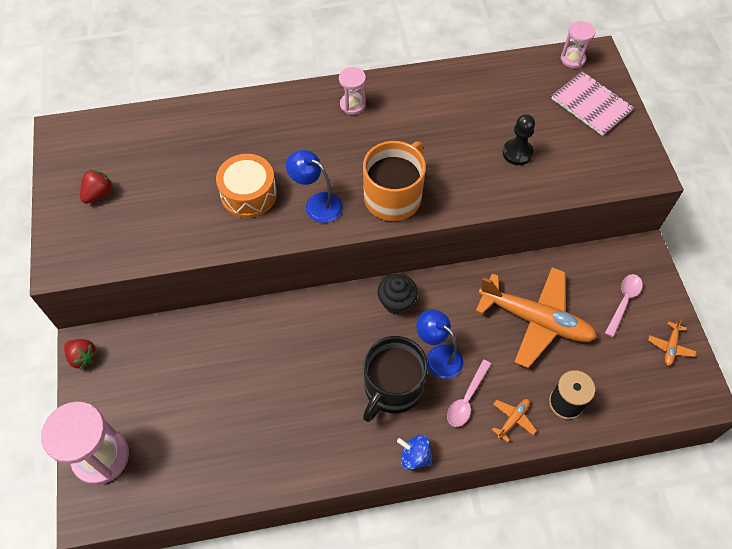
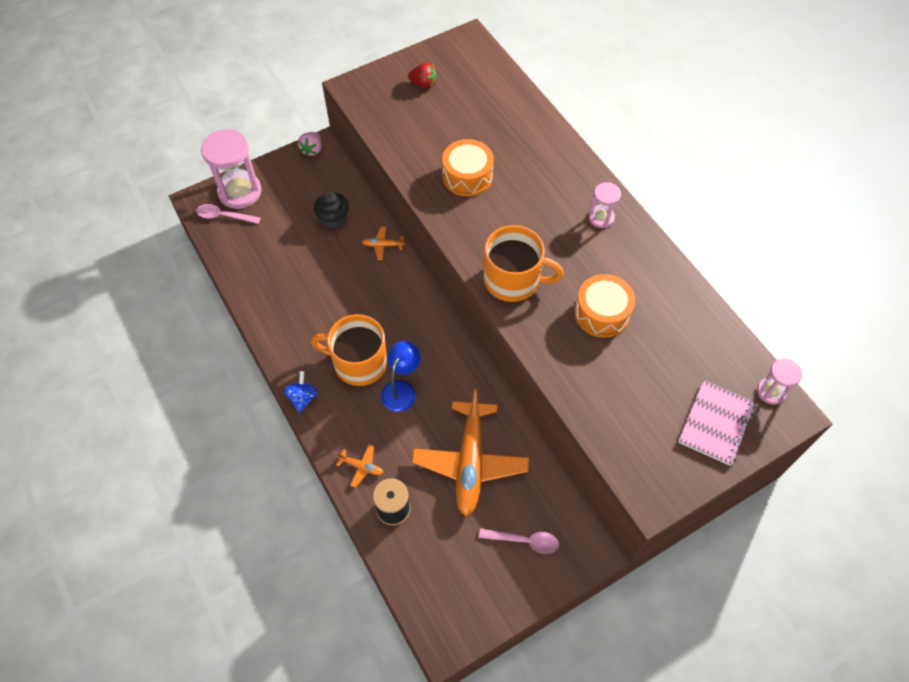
camera: 70 degrees right, 0 degrees up
red strawberry [64,339,97,369] -> pink strawberry [298,132,321,157]
blue lamp [286,150,343,223] -> none
black mug [363,336,428,422] -> orange mug [311,314,387,386]
black cupcake [377,274,418,314] -> black cupcake moved to [314,192,349,228]
pink spoon [447,360,491,427] -> pink spoon moved to [196,204,261,224]
black pawn [502,114,535,165] -> none
orange plane [648,319,696,366] -> orange plane moved to [362,227,405,260]
none -> orange drum [574,274,635,338]

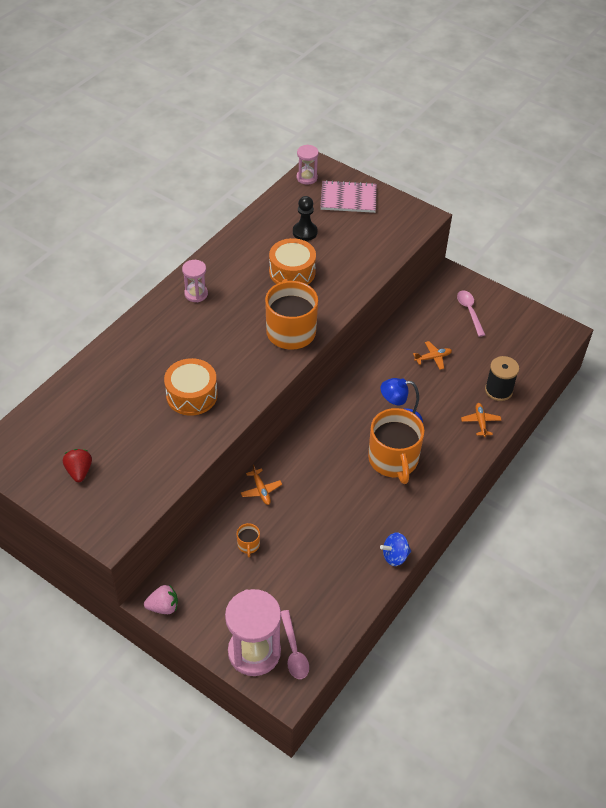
camera: 115 degrees left, 10 degrees down
blue spinning top [284,371,318,413] -> blue spinning top moved to [380,532,411,566]
black cupcake [314,192,349,228] -> orange mug [237,523,260,557]
orange plane [412,389,529,516] -> orange plane [413,341,452,370], size x0.40
none -> black pawn [293,196,318,241]

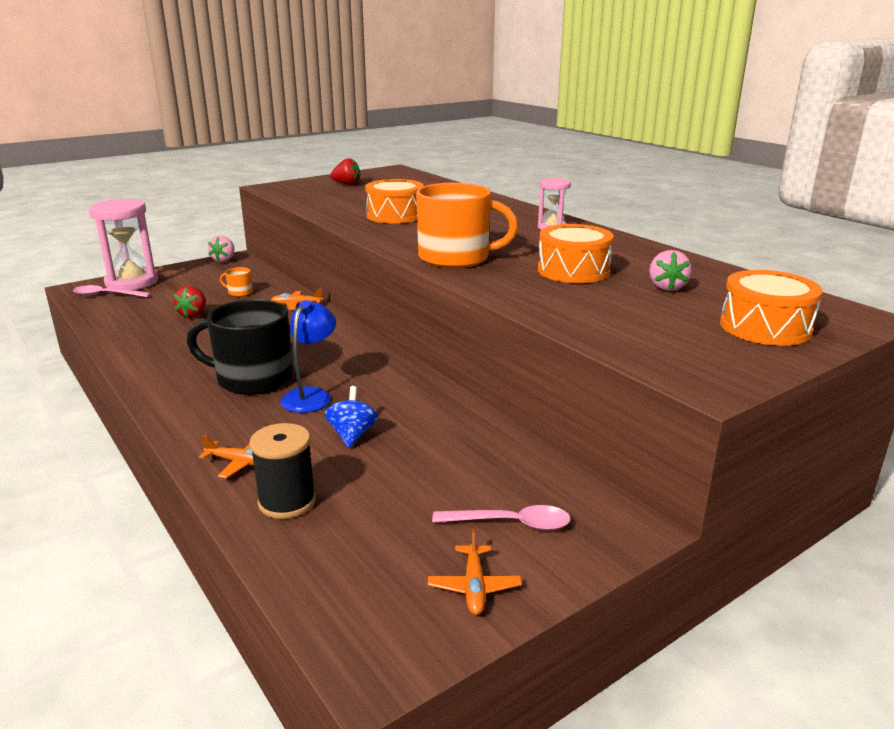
camera: 110 degrees right, 25 degrees down
black pawn [293,196,318,241] -> pink strawberry [649,250,692,291]
pink hourglass [297,145,319,185] -> none
pink notebook [320,180,377,213] -> orange drum [720,270,823,346]
orange mug [368,408,424,484] -> black mug [187,299,293,395]
blue spinning top [380,532,411,566] -> blue spinning top moved to [325,386,378,448]
orange plane [413,341,452,370] -> orange plane moved to [428,529,522,615]
none -> red strawberry [173,286,206,318]

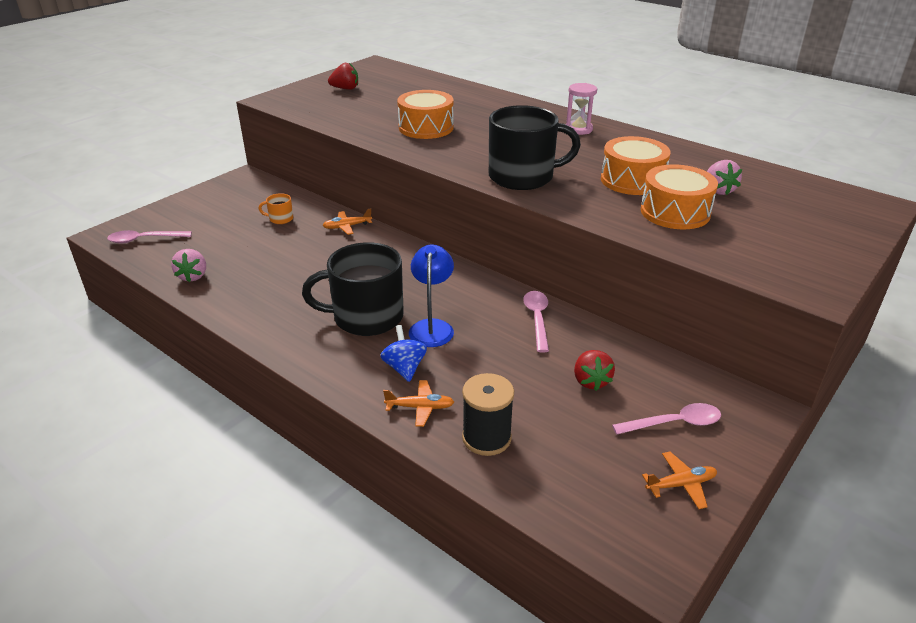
camera: 15 degrees left, 10 degrees up
pink hourglass [89,199,158,290] -> none
red strawberry [173,286,206,318] -> red strawberry moved to [574,350,615,391]
pink strawberry [208,235,235,262] -> pink strawberry moved to [171,249,206,282]
blue spinning top [325,386,378,448] -> blue spinning top moved to [381,325,427,382]
orange mug [416,183,518,268] -> black mug [489,105,581,190]
orange plane [428,529,522,615] -> orange plane turned 90 degrees counterclockwise [642,452,717,509]
orange drum [720,270,823,346] -> orange drum moved to [641,164,718,229]
none -> pink spoon [523,291,549,352]

